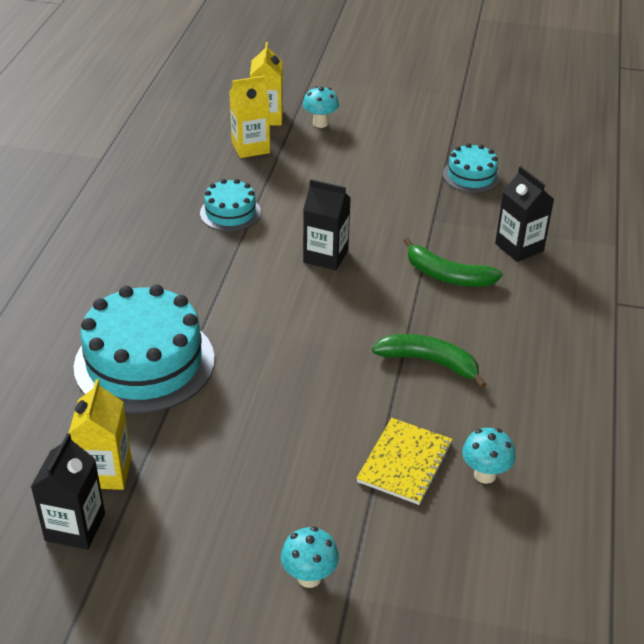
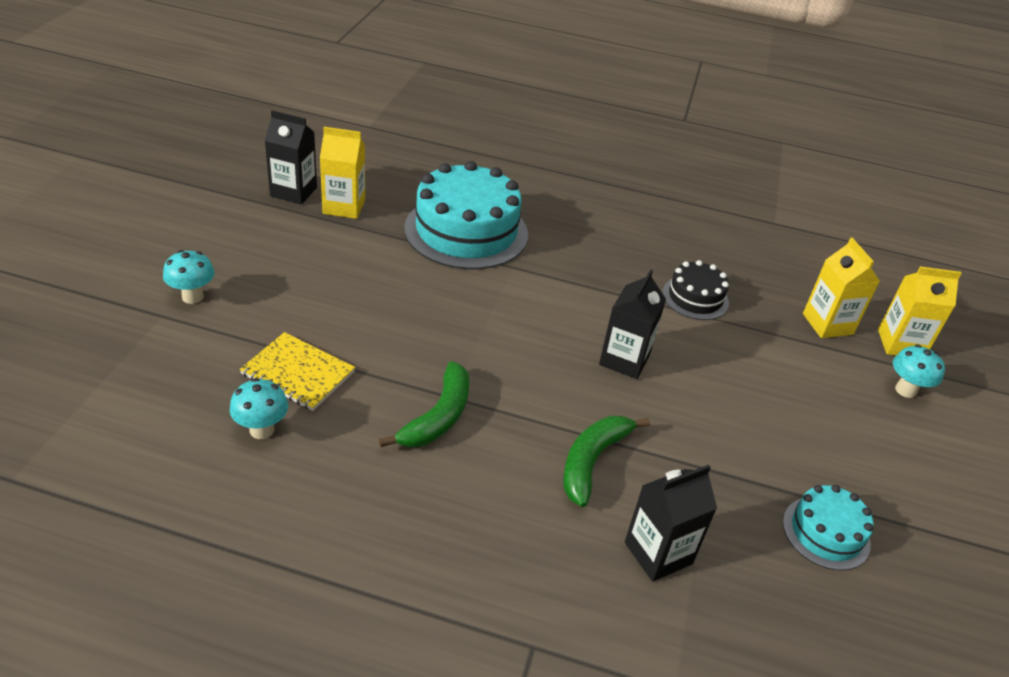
camera: 90 degrees right, 0 degrees up
turquoise cake [200,179,261,231] -> black cake [662,260,729,320]

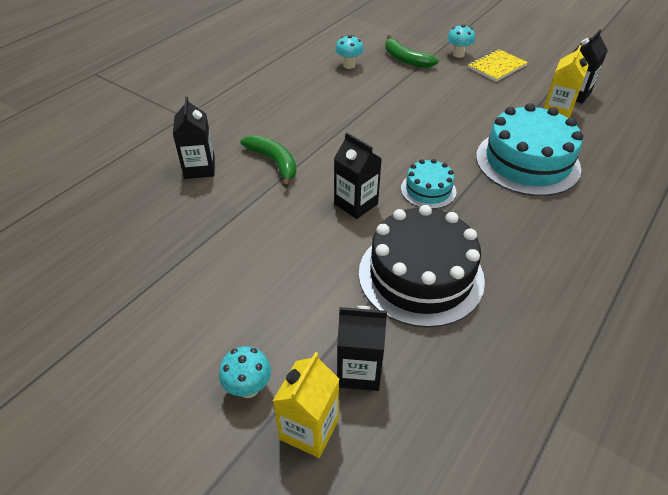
camera: 115 degrees right, 5 degrees up
yellow notebook [240,332,355,411] -> yellow notebook moved to [468,49,528,82]
green banana [379,361,469,447] -> green banana moved to [385,35,439,68]
black cake [662,260,729,320] -> black cake [359,205,485,328], size x1.95
turquoise cake [783,485,873,571] -> turquoise cake moved to [401,159,456,209]
yellow carton [803,238,880,338] -> black carton [337,306,387,391]

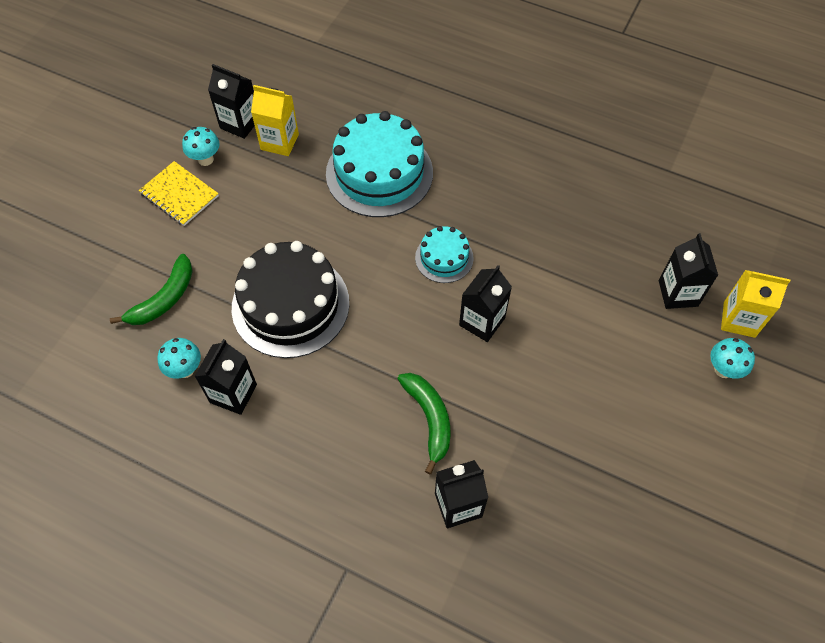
camera: 100 degrees left, 15 degrees up
green banana [240,135,297,188] -> green banana turned 120 degrees clockwise [398,373,451,474]
black cake [359,205,485,328] -> black cake moved to [232,241,349,358]
turquoise mushroom [447,24,475,58] -> turquoise mushroom moved to [182,127,220,166]
none -> black carton [194,339,257,415]

